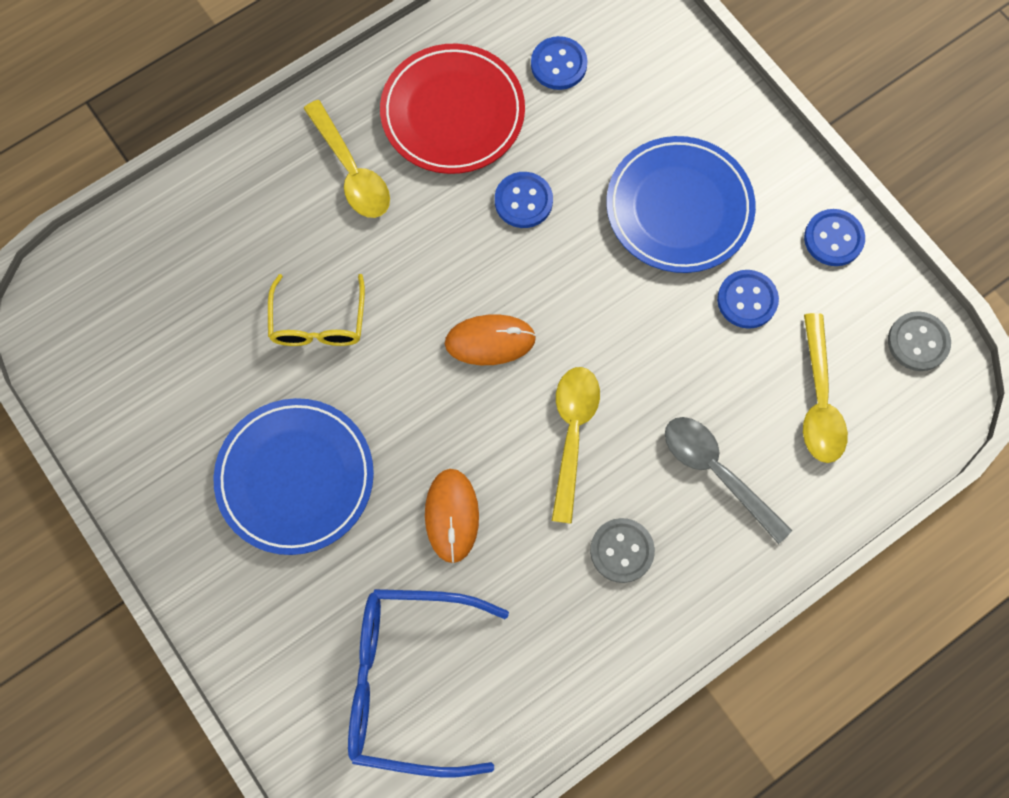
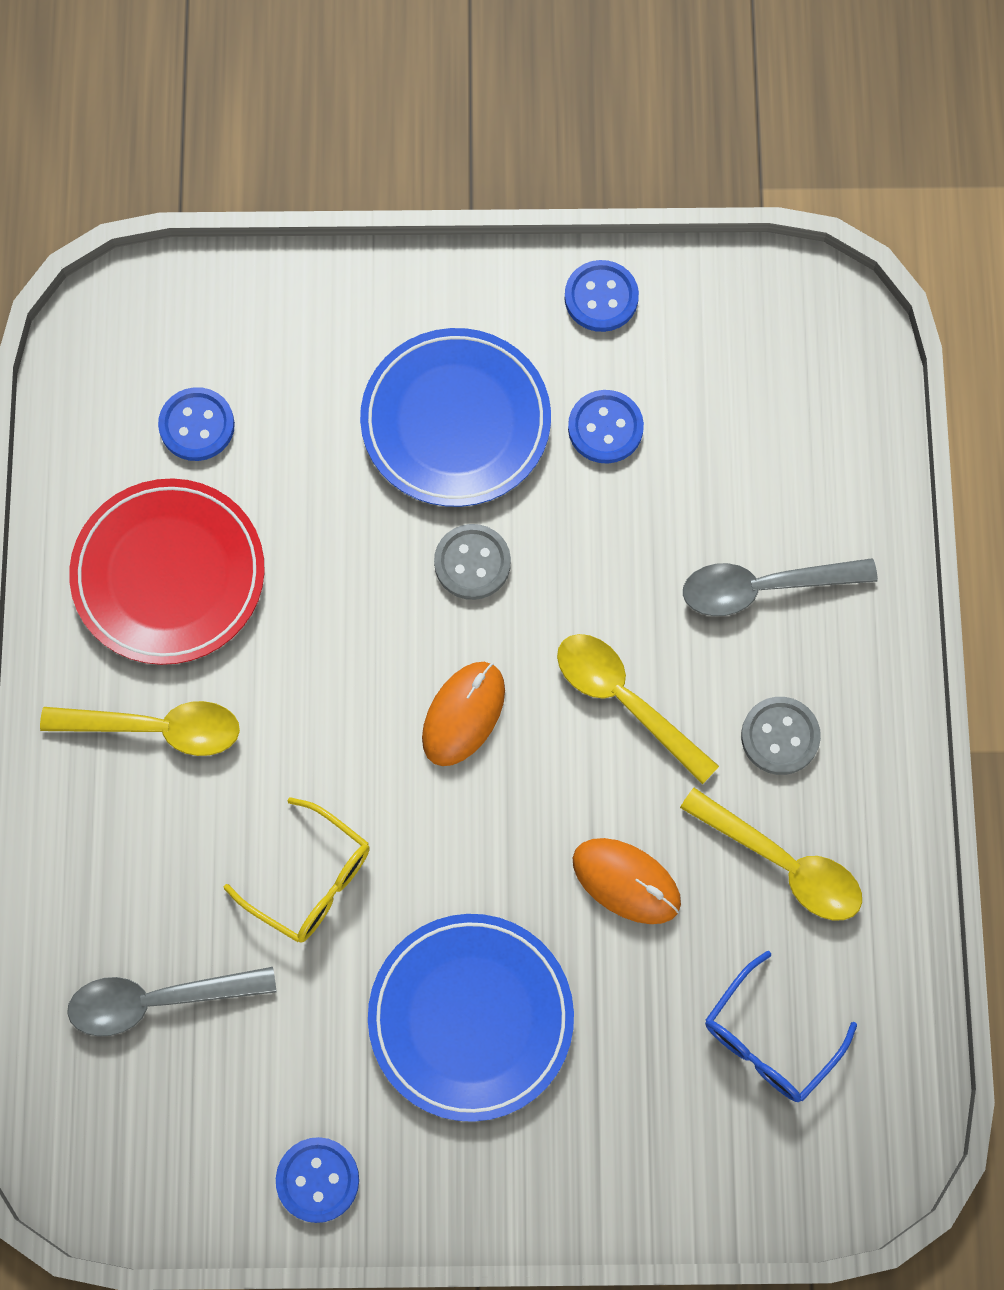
camera: 55 degrees left, 0 degrees up
blue glasses [348,589,509,777] -> blue glasses [705,951,857,1102], size x0.60
blue button [495,172,553,228] -> blue button moved to [276,1137,359,1223]
yellow spoon [803,313,848,463] -> yellow spoon moved to [680,788,862,920]
grey button [888,311,951,371] -> grey button moved to [434,524,511,600]
none -> grey spoon [67,967,277,1037]

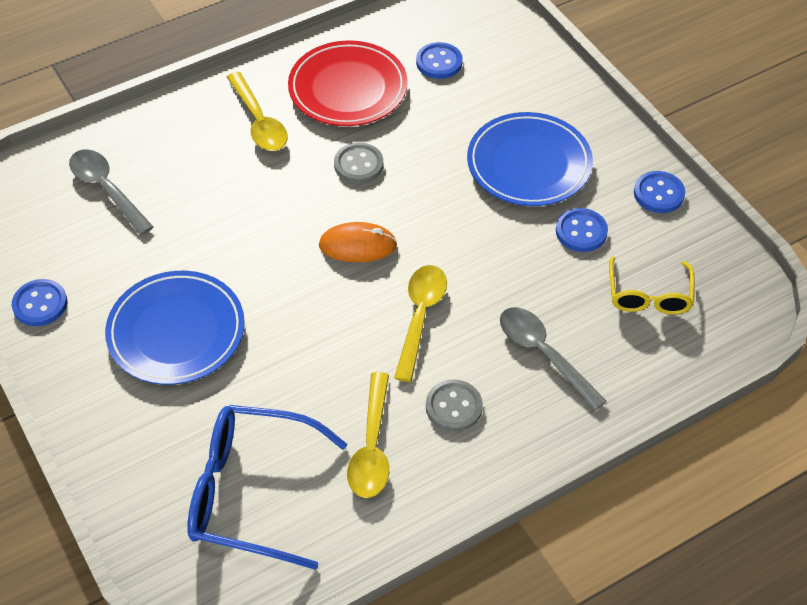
camera: 60 degrees right, 20 degrees down
yellow glasses [224,798,370,942] -> yellow glasses moved to [609,256,695,315]
grey button [434,524,511,600] -> grey button moved to [334,143,383,183]
orange mouse [573,838,681,924] -> none
blue glasses [705,951,857,1102] -> blue glasses [187,405,347,570], size x1.67

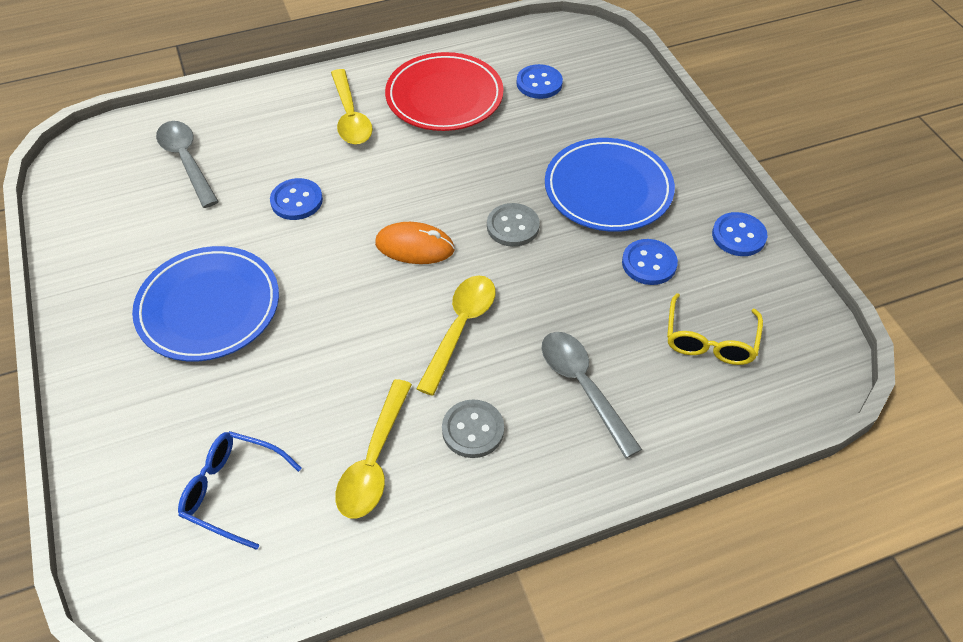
camera: 10 degrees right, 0 degrees up
blue button [12,279,67,326] -> blue button moved to [270,178,323,220]
blue glasses [187,405,347,570] -> blue glasses [178,431,302,550], size x0.60
grey button [334,143,383,183] -> grey button moved to [487,203,540,247]

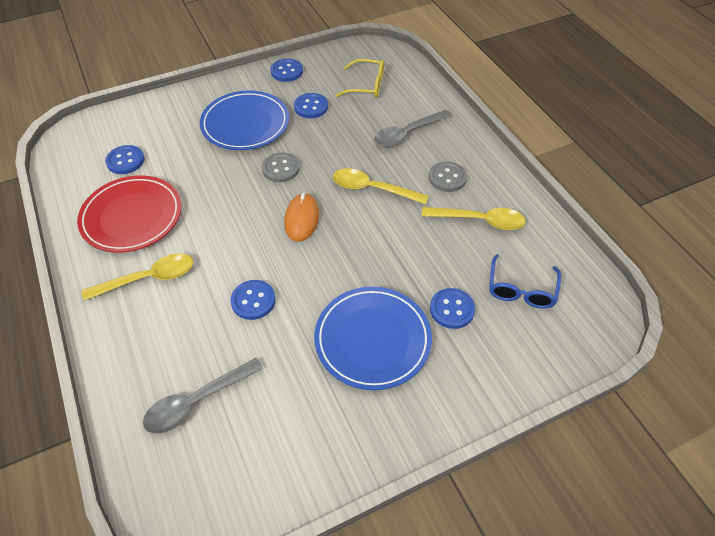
camera: 95 degrees left, 0 degrees up
none -> blue button [430,288,475,329]

